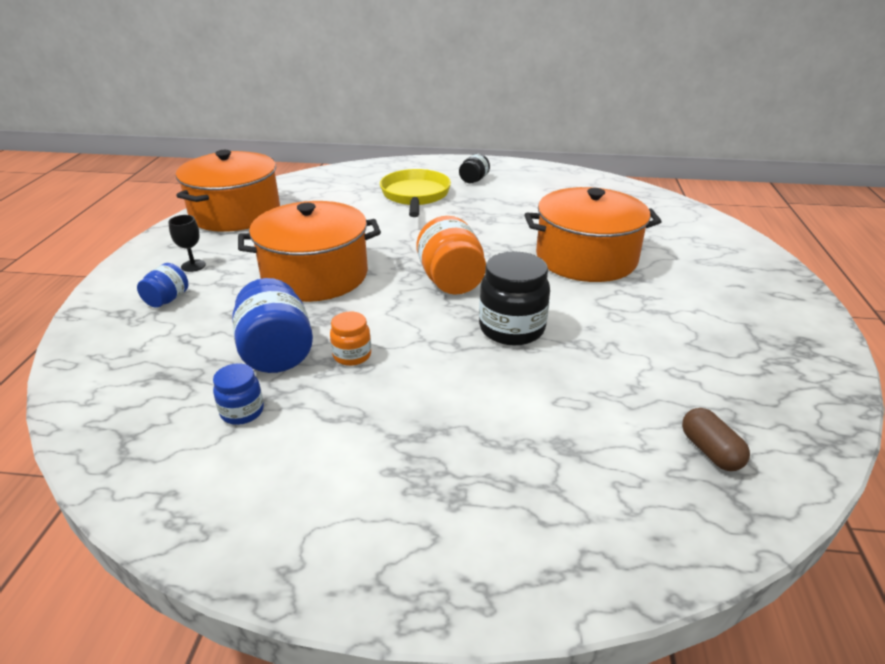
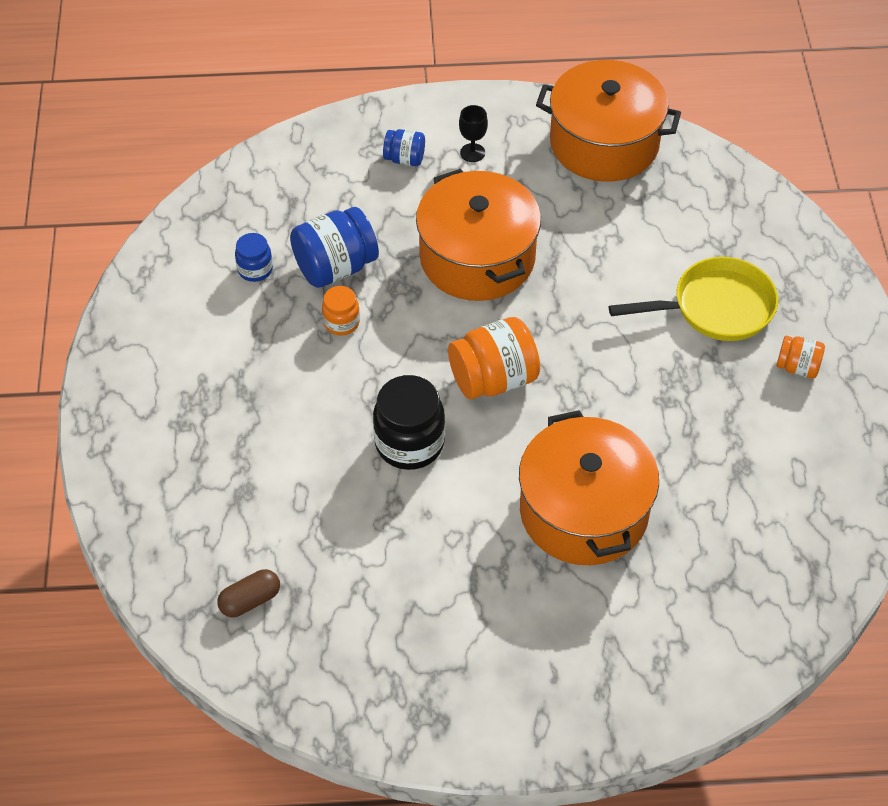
camera: 80 degrees right, 20 degrees up
black jar [459,153,490,183] -> orange jar [776,336,825,378]

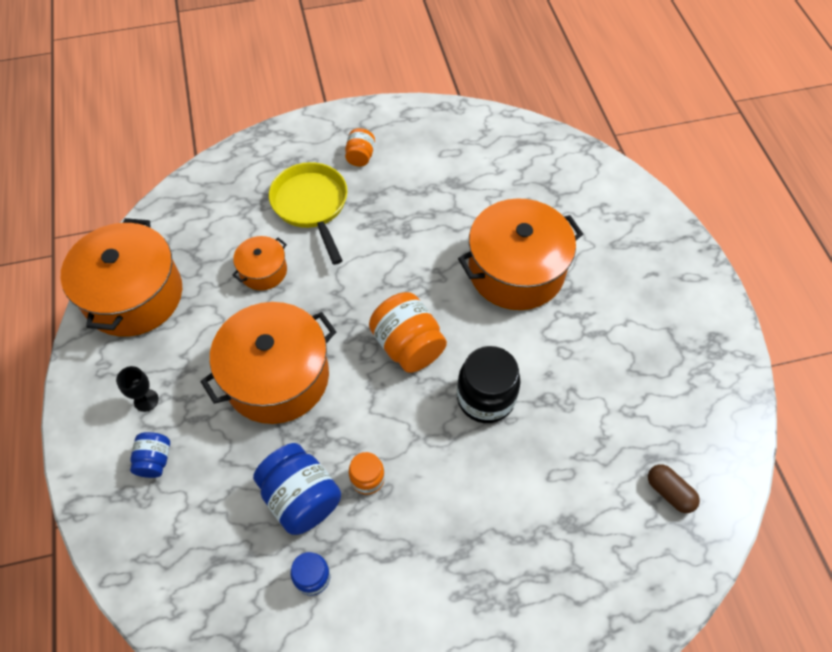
camera: 100 degrees left, 5 degrees up
none -> orange pot [232,236,287,290]

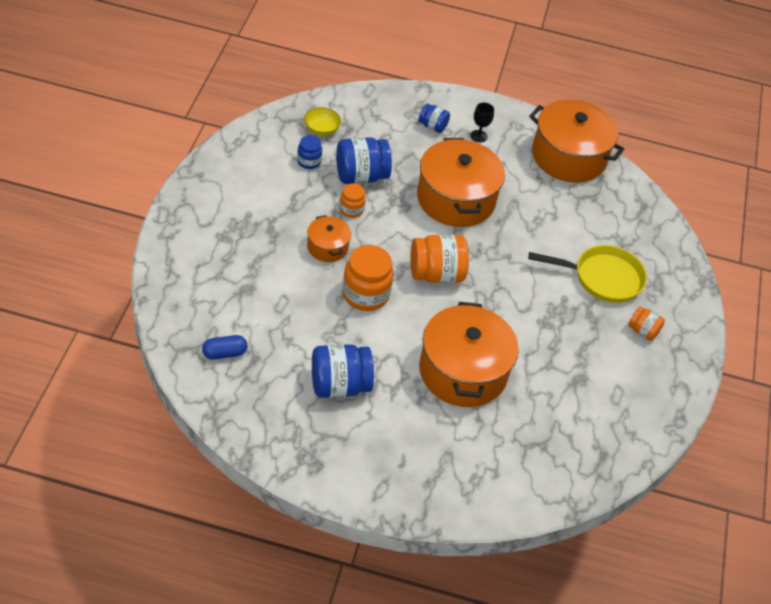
camera: 110 degrees right, 10 degrees down
orange pot [232,236,287,290] -> orange pot moved to [307,215,351,262]
black jar [457,346,521,423] -> orange jar [342,245,393,311]
brown capsule [648,464,700,513] -> blue capsule [202,335,247,360]
none -> yellow bowl [304,107,341,136]
none -> blue jar [312,344,374,398]

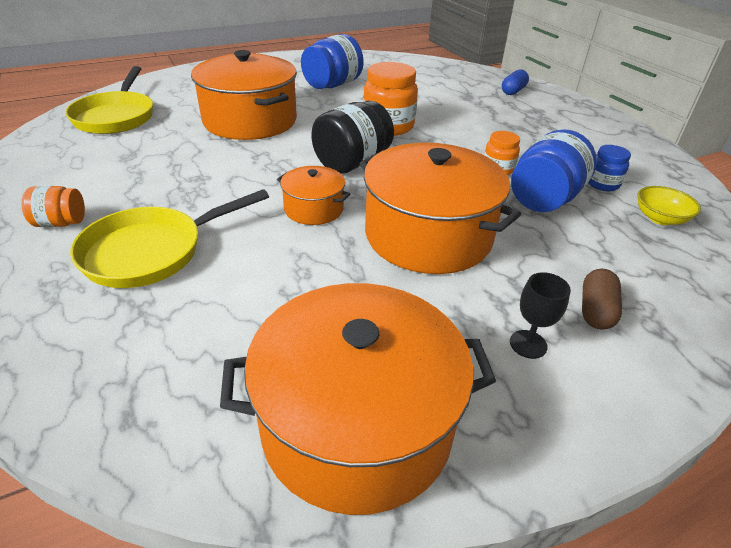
camera: 145 degrees right, 10 degrees down
blue capsule [202,335,247,360] -> blue capsule moved to [502,70,529,95]
orange pot [307,215,351,262] -> orange pot moved to [277,166,350,225]
orange jar [410,235,469,283] -> black jar [311,101,394,174]
blue jar [419,103,450,133] -> brown capsule [582,269,622,330]
none -> yellow pan [65,66,153,134]

